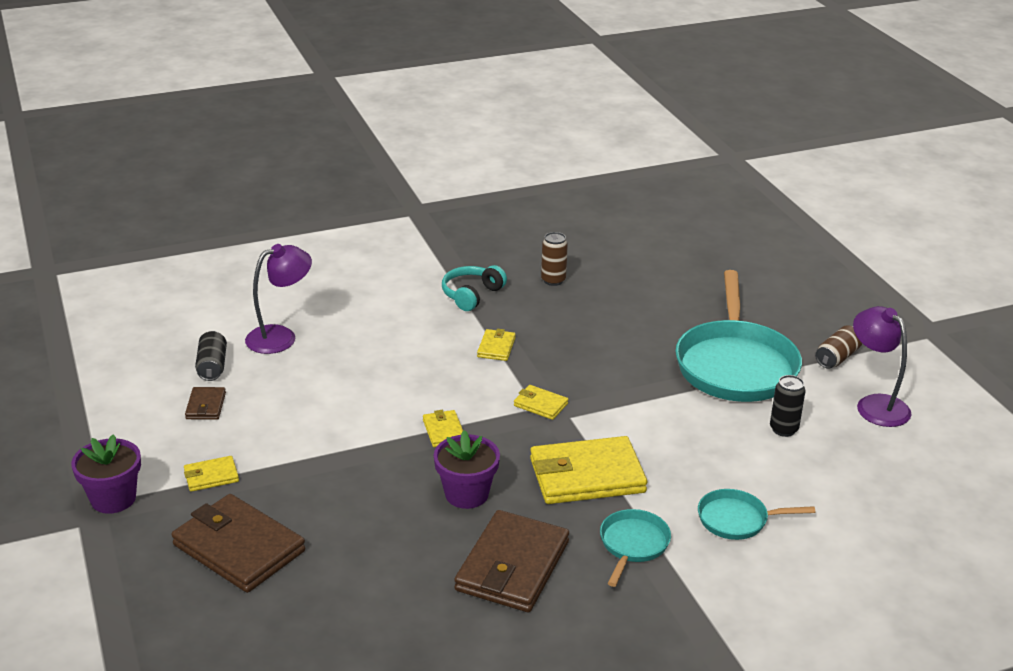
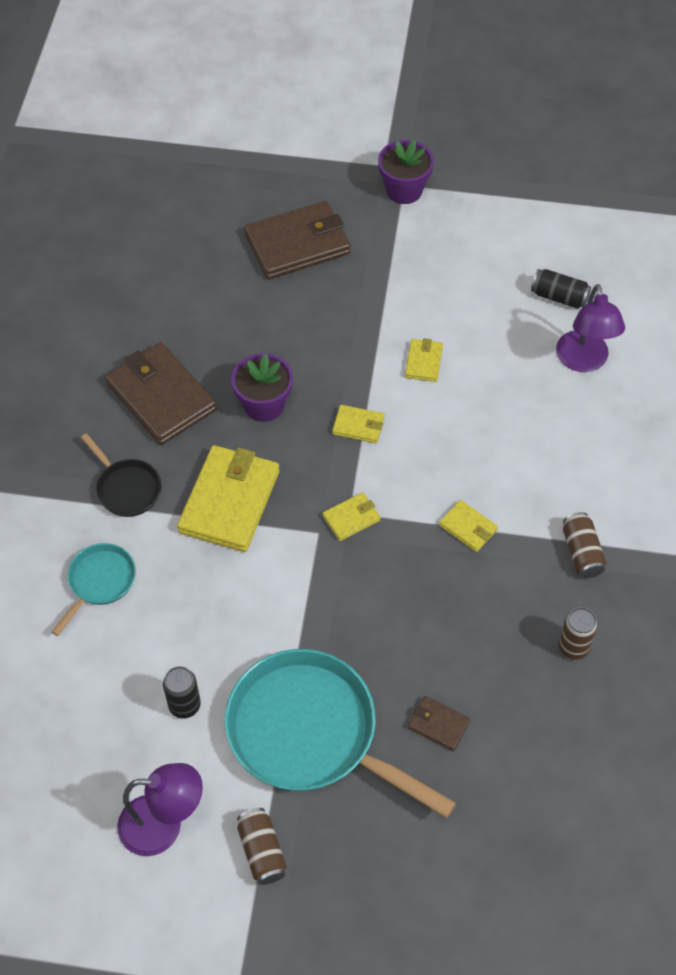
camera: 120 degrees right, 25 degrees up
yellow wallet [184,456,239,492] -> yellow wallet moved to [405,338,443,382]
brown wallet [185,387,226,419] -> brown wallet moved to [408,696,470,751]
turquoise headphones [442,265,507,311] -> brown can [563,512,606,578]
turquoise pan [600,509,671,587] -> black pan [81,433,162,517]

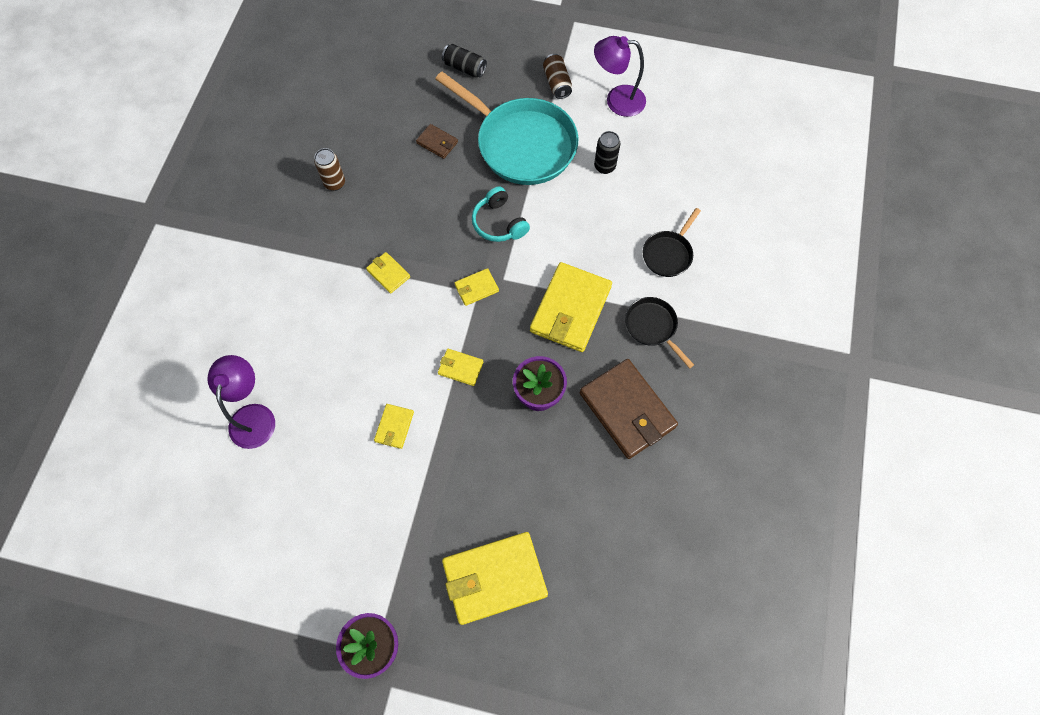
camera: 175 degrees left, 10 degrees up
turquoise pan [52,543,136,636] -> black pan [642,208,701,277]
brown wallet [244,201,351,280] -> yellow wallet [442,532,548,625]
black can [531,269,591,309] -> black can moved to [442,44,487,77]
brown can [563,512,606,578] -> none
none -> turquoise headphones [472,186,530,242]

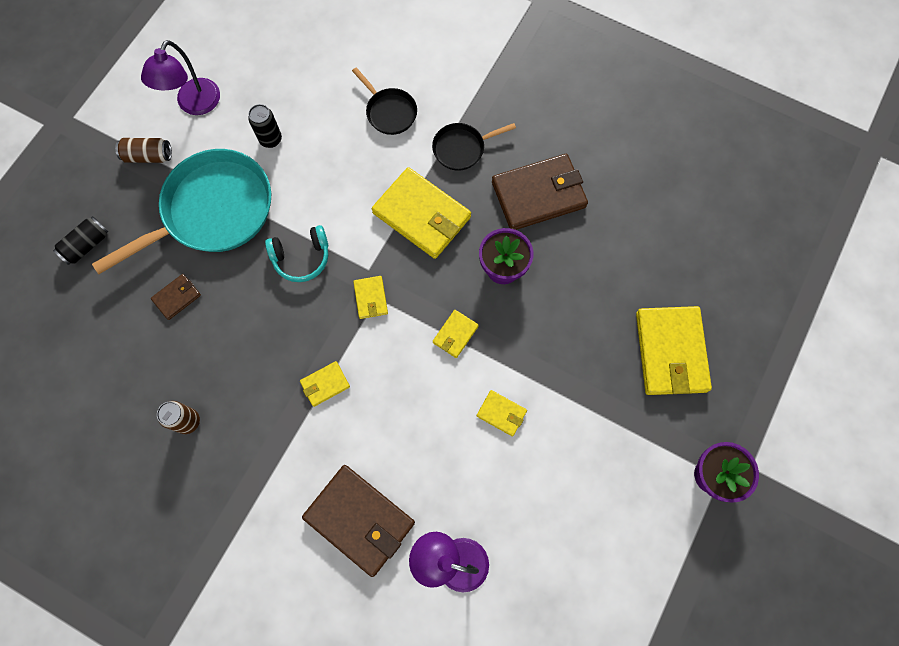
camera: 75 degrees left, 5 degrees up
none -> brown wallet [302,465,415,577]

